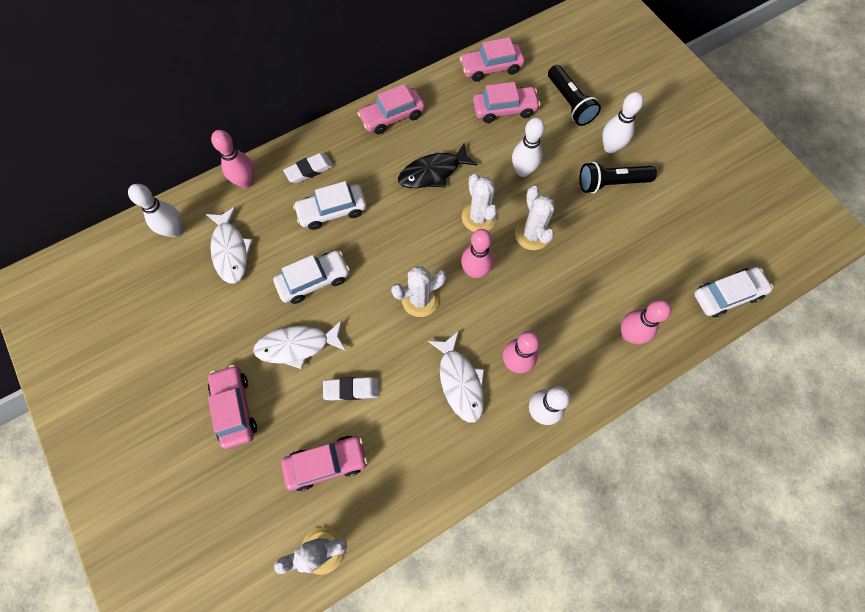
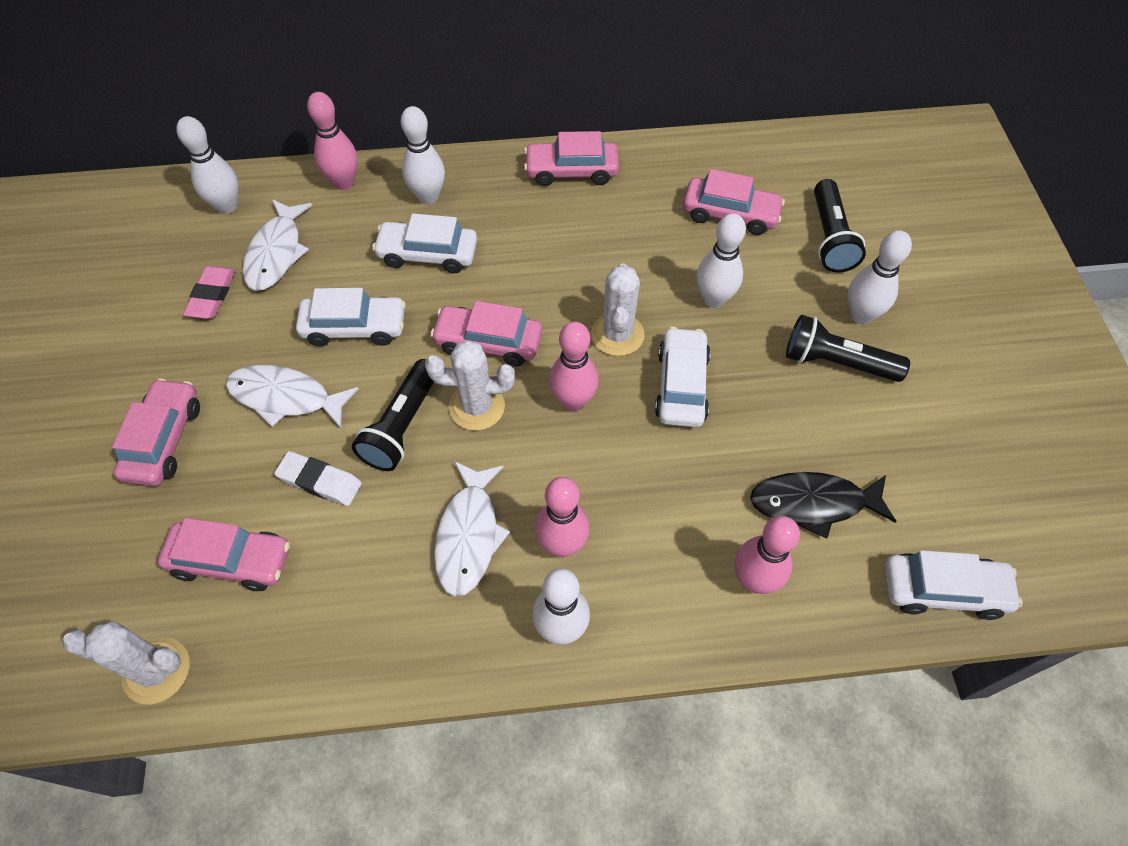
camera: 25 degrees right, 10 degrees down
white eraser [283,153,333,183] -> white bowling pin [401,106,445,204]
black fish [398,143,478,188] -> black fish moved to [750,472,897,538]
pink car [460,37,525,82] -> pink car moved to [431,301,542,366]
white cactus [515,186,555,250] -> white car [655,327,711,427]
none -> pink eraser [183,266,236,319]
none -> black flashlight [352,359,434,471]

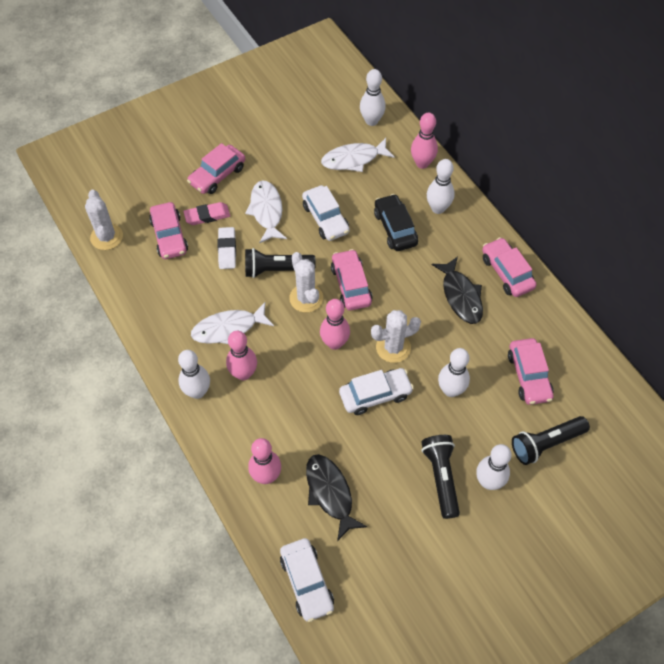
camera: 65 degrees right, 0 degrees up
pink car [112,378,200,486] -> pink car turned 150 degrees clockwise [187,143,245,194]
pink eraser [183,266,236,319] -> pink eraser moved to [183,202,230,225]
white car [372,214,477,273] -> black car [374,194,418,251]
none -> black fish [432,256,483,324]

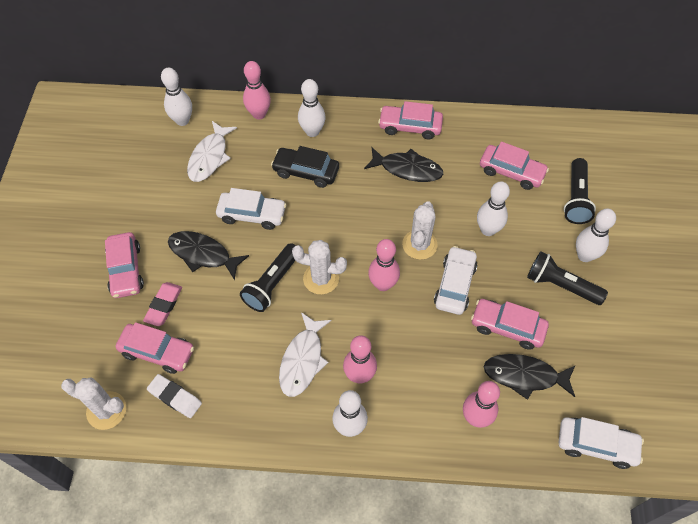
camera: 55 degrees left, 0 degrees up
white eraser [218,227,236,269] -> white eraser moved to [147,374,202,418]
white fish [245,180,287,243] -> black fish [168,231,249,280]
pink car [331,249,373,311] -> pink car moved to [471,299,549,350]

